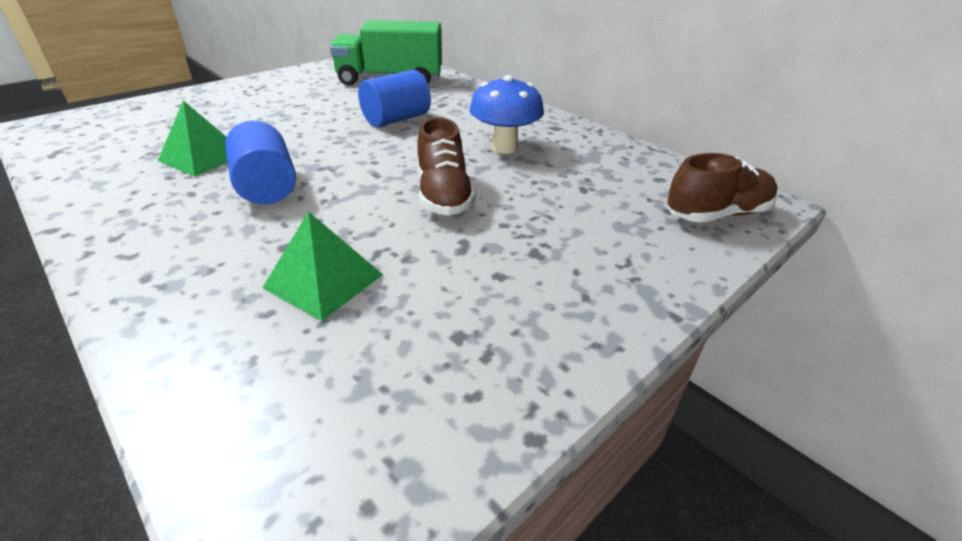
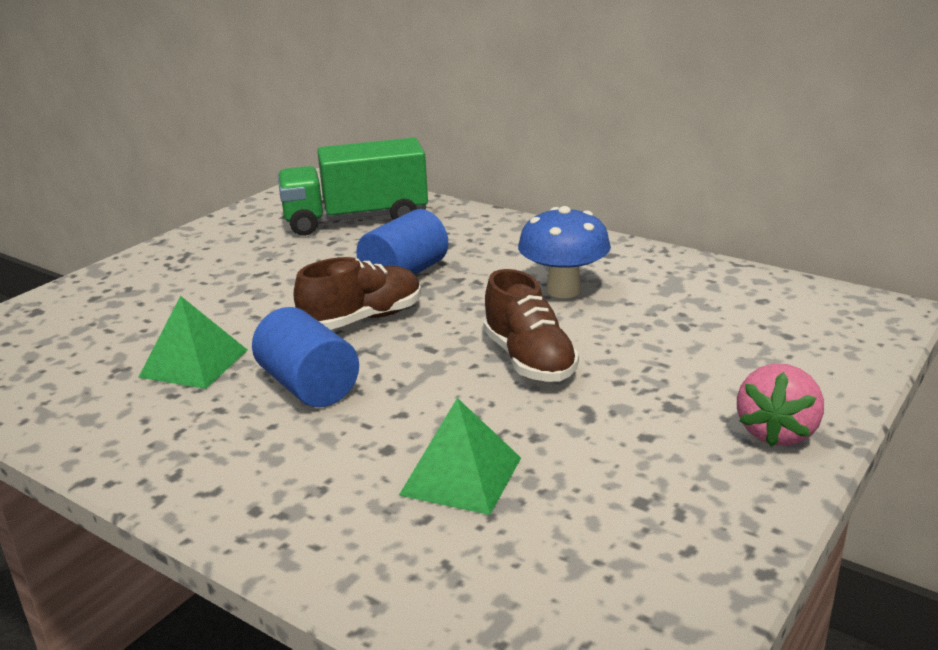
camera: 10 degrees left, 10 degrees down
brown shoe [666,153,777,223] -> brown shoe moved to [294,257,421,330]
none -> pink strawberry [737,364,824,447]

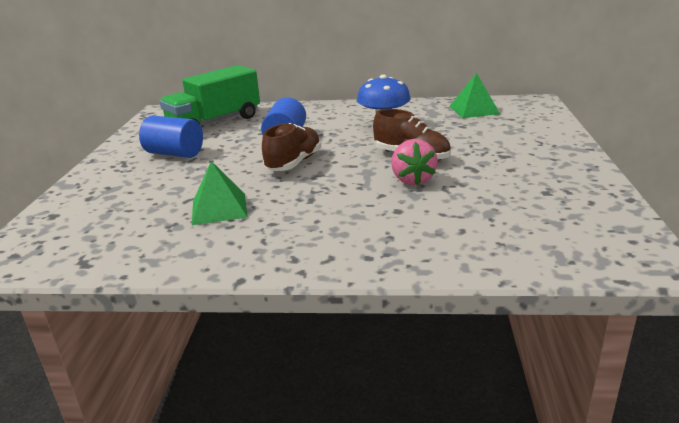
camera: 30 degrees left, 0 degrees up
blue cylinder [252,307,359,407] -> blue cylinder moved to [139,115,203,158]
green pyramid [399,398,521,515] -> green pyramid moved to [450,73,500,118]
pink strawberry [737,364,824,447] -> pink strawberry moved to [391,139,438,185]

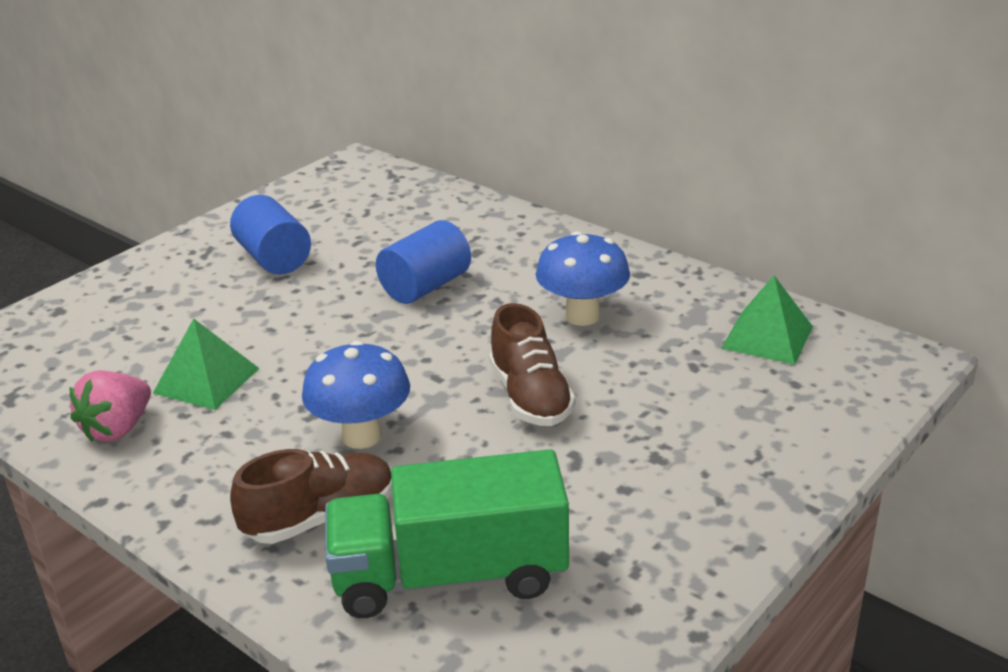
camera: 35 degrees right, 5 degrees up
green truck [160,65,260,126] -> green truck moved to [325,449,569,618]
brown shoe [262,123,321,171] -> brown shoe moved to [230,449,392,544]
pink strawberry [391,139,438,185] -> pink strawberry moved to [70,370,151,442]
none -> blue mushroom [302,341,410,449]

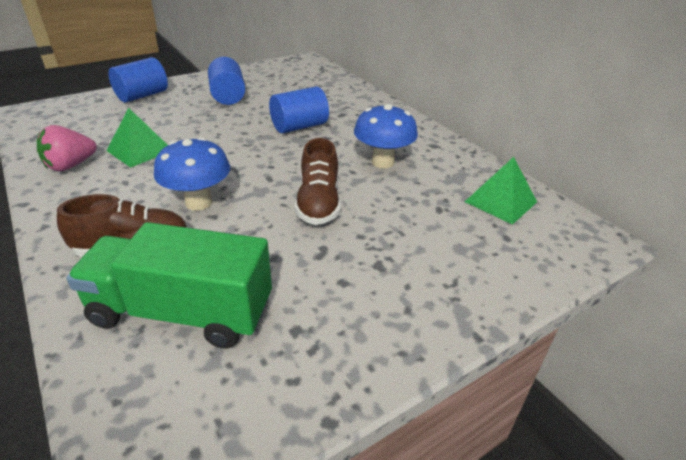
camera: 15 degrees right, 5 degrees up
none -> blue cylinder [108,57,168,103]

